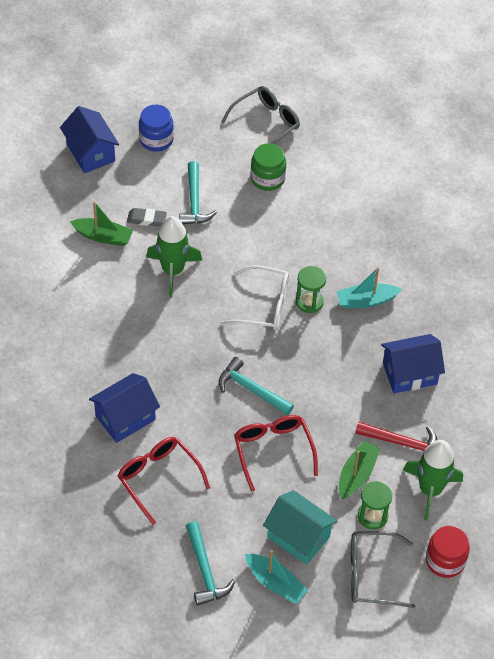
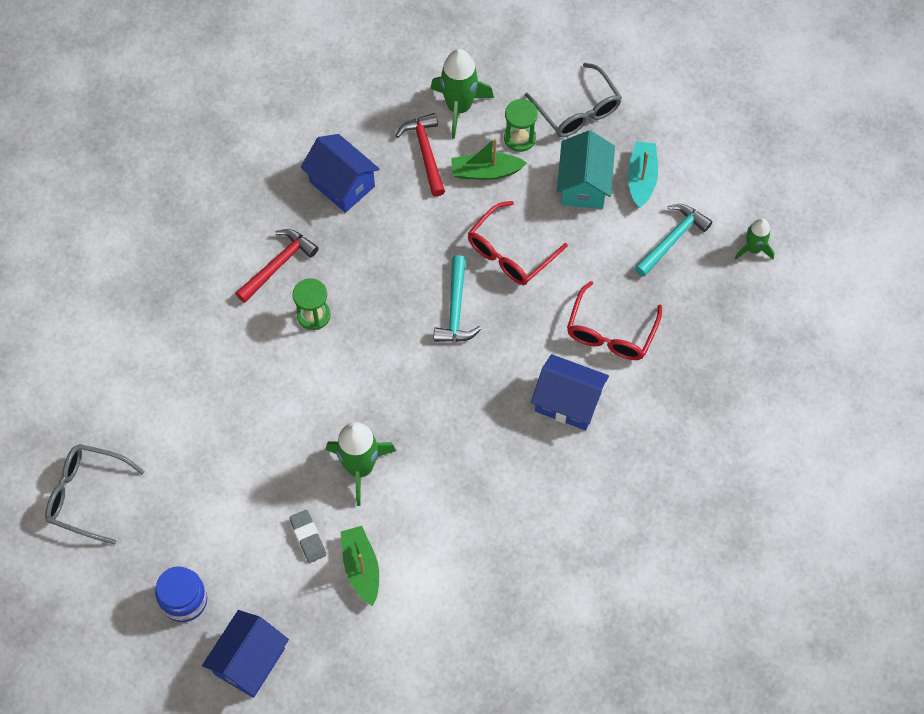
camera: 120 degrees left, 10 degrees up
turquoise hammer [179,161,217,225] -> none
white glasses [221,265,289,330] -> none
green jar [251,143,286,191] -> none
turquoise boat [337,267,402,308] -> red hammer [235,229,319,303]
red jar [426,526,470,578] -> none
none -> green rocket [735,218,774,260]

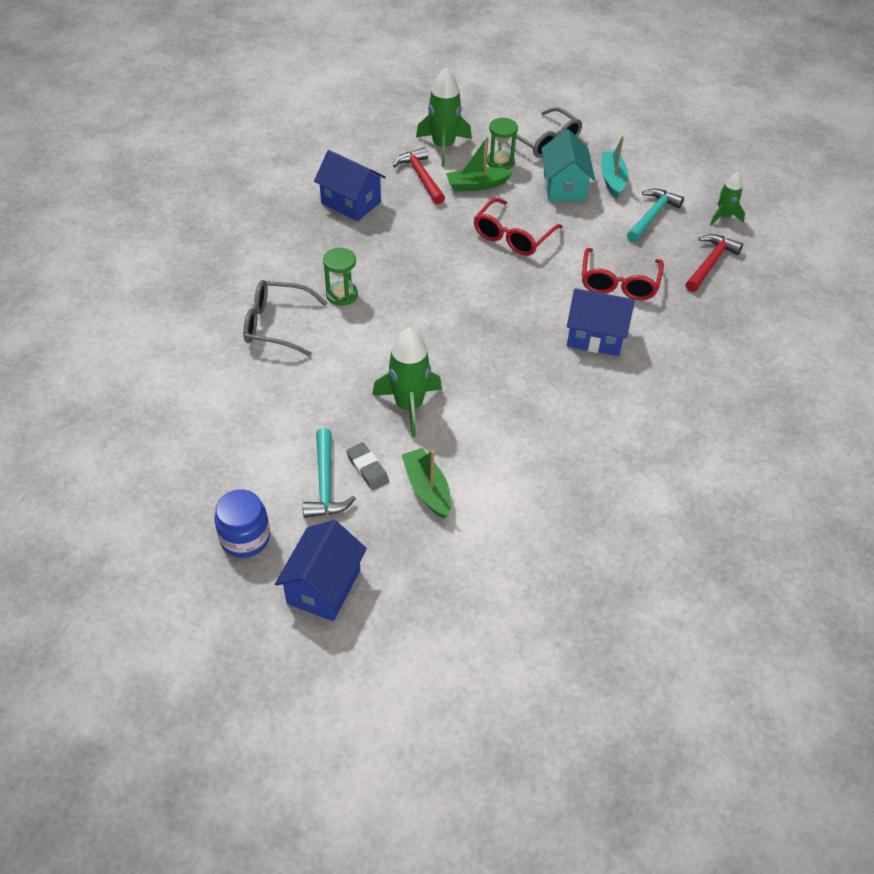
camera: 10 degrees left, 15 degrees down
grey glasses [45,444,145,545] -> grey glasses moved to [243,280,327,356]
red hammer [235,229,319,303] -> red hammer moved to [685,234,743,292]
turquoise hammer [434,255,481,342] -> turquoise hammer moved to [303,428,356,518]

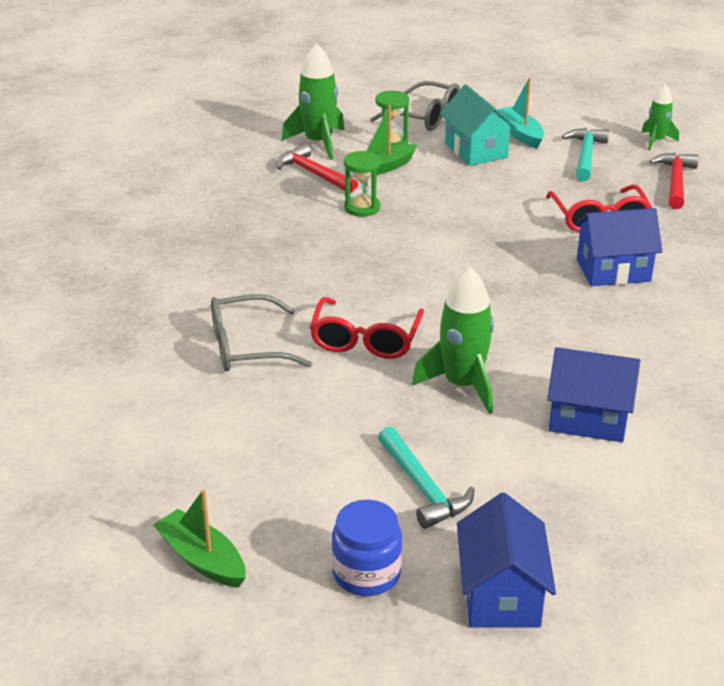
camera: 20 degrees left, 15 degrees down
blue house [314,150,386,221] -> blue house moved to [547,347,640,442]
green hourglass [323,248,358,306] -> green hourglass moved to [344,151,381,217]
grey eraser [346,442,389,490] -> none
green boat [402,448,451,519] -> green boat moved to [153,489,246,588]
red glasses [474,198,563,256] -> red glasses moved to [310,297,424,359]

